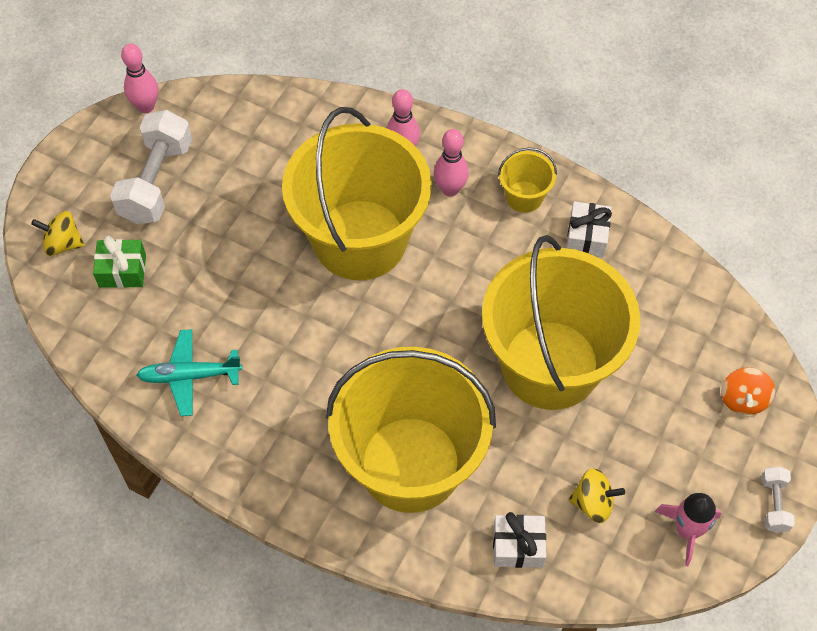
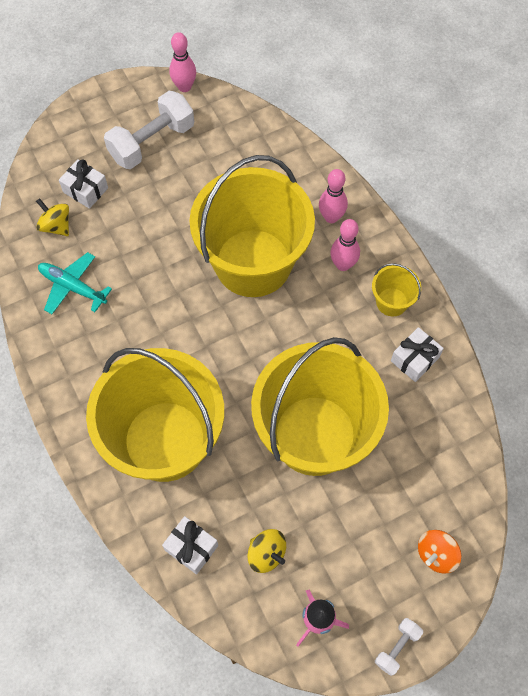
camera: 35 degrees right, 5 degrees up
yellow spinning top [31,211,85,256] -> yellow spinning top moved to [36,198,69,236]
green gift [93,236,146,288] -> white gift [59,159,108,209]

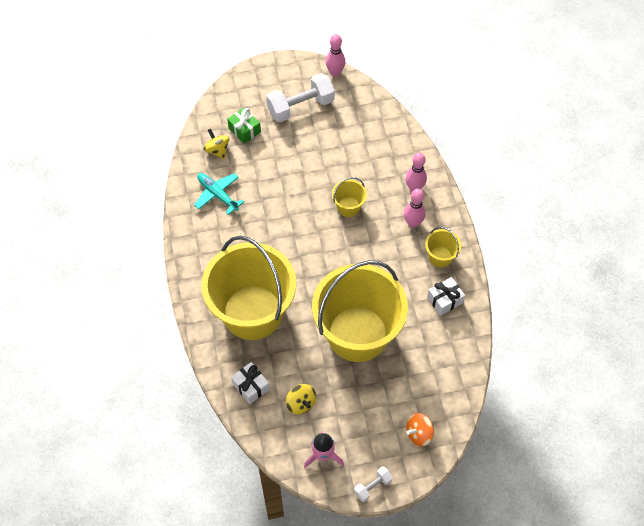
camera: 15 degrees right, 5 degrees down
white gift [59,159,108,209] -> green gift [227,107,261,144]
yellow bucket [189,155,315,297] -> yellow bucket [332,177,367,217], size x0.41

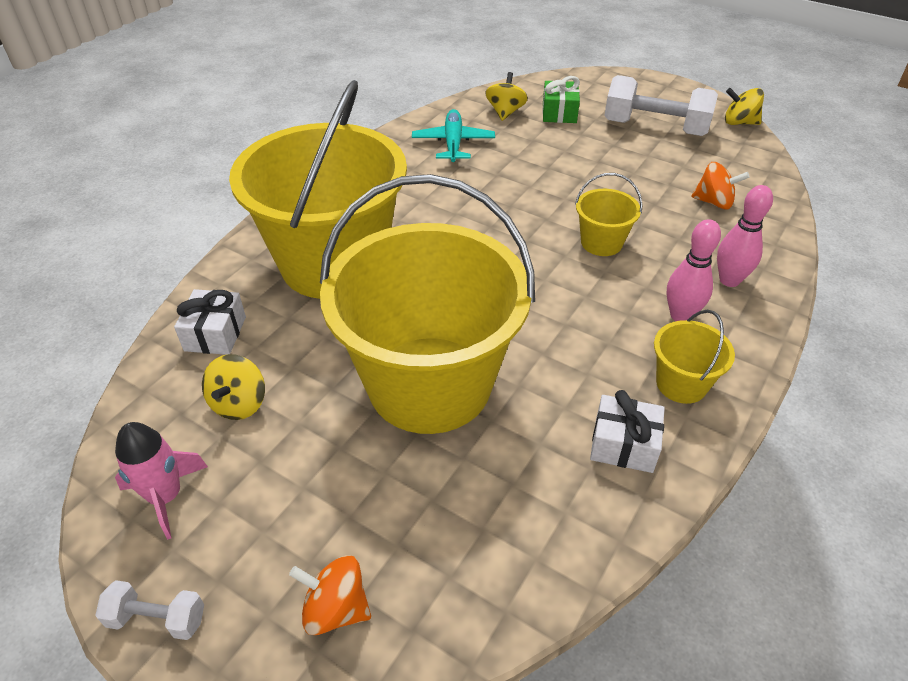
camera: 45 degrees right, 15 degrees down
pink bowling pin [326,34,346,77] -> yellow spinning top [725,88,764,125]
none -> orange spinning top [691,162,750,209]

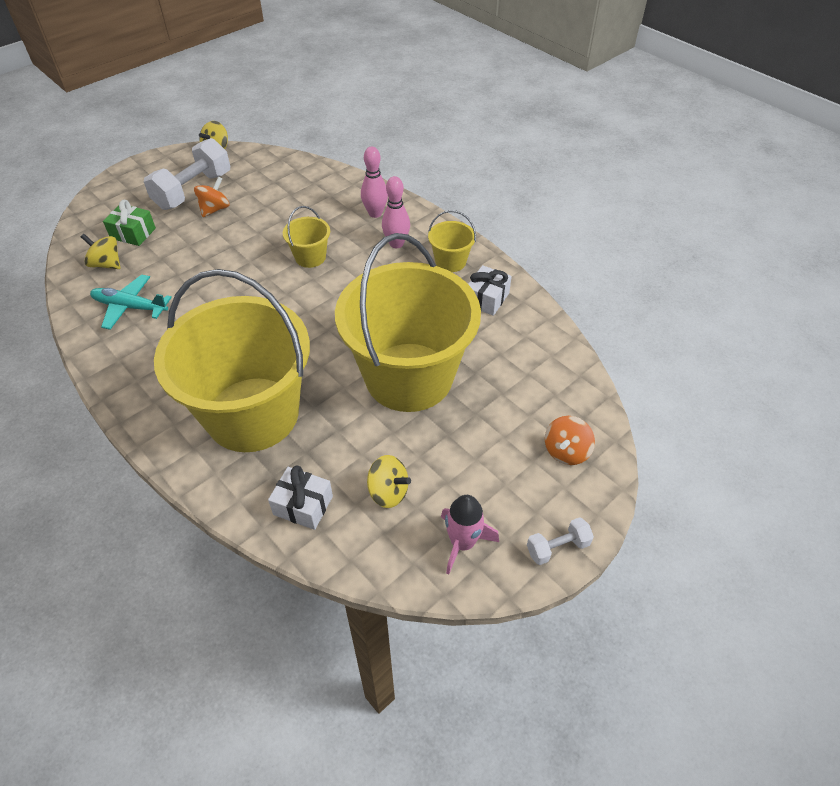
camera: 75 degrees left, 5 degrees up
white dumbbell [95,580,204,640] -> white dumbbell turned 45 degrees clockwise [527,517,594,565]
orange spinning top [691,162,750,209] -> orange spinning top moved to [194,177,230,217]

